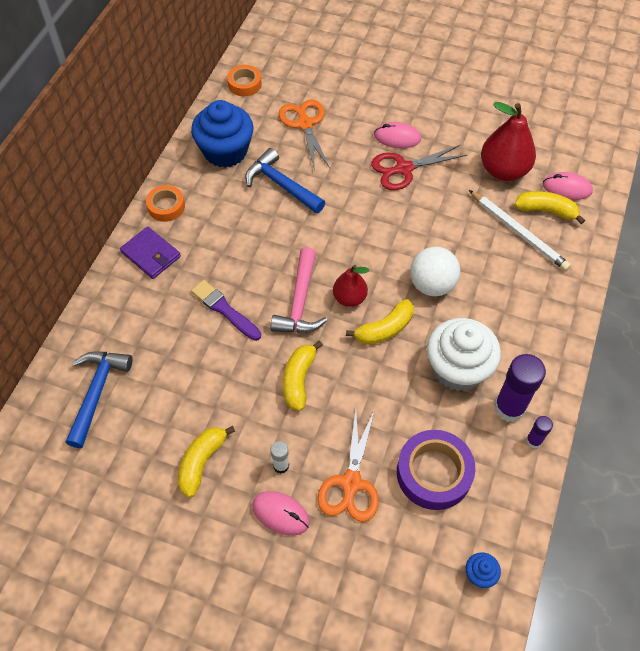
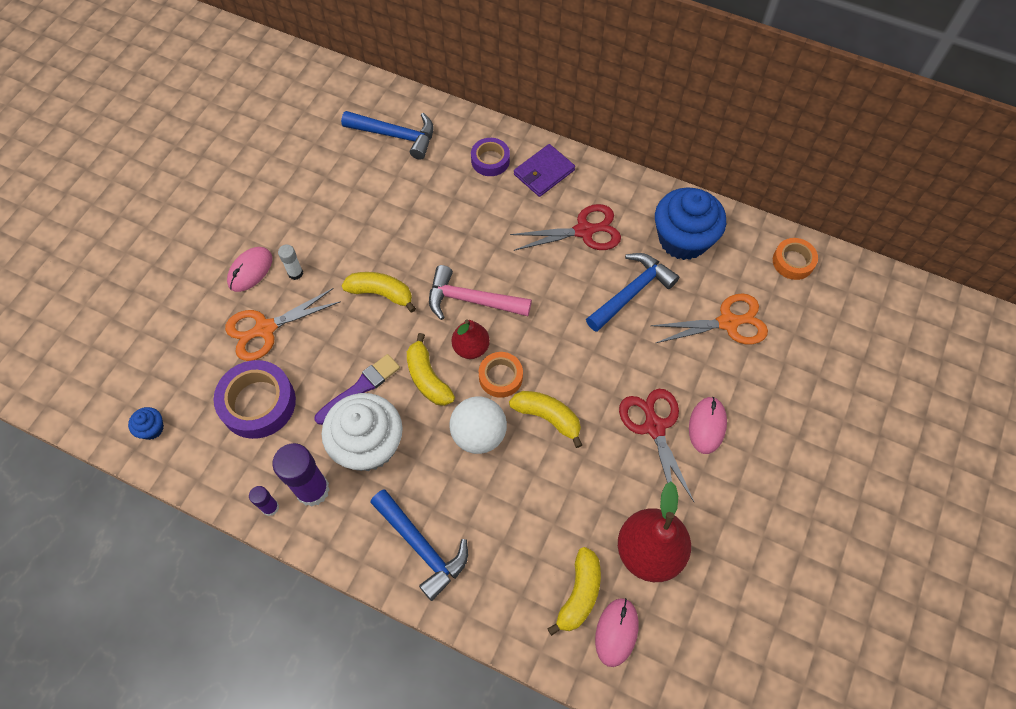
camera: 95 degrees right, 5 degrees up
orange tape [146,185,185,222] -> orange tape moved to [479,352,523,398]
yellow banana [178,426,235,498] -> yellow banana moved to [509,391,582,448]
purple brush [191,280,261,341] -> purple brush moved to [315,354,400,425]
orange scissors [317,409,379,522] -> orange scissors turned 45 degrees counterclockwise [225,288,341,361]
white pencil [469,190,571,271] -> none
none -> blue hammer [370,489,468,601]
none -> purple tape [471,138,510,176]
none -> red scissors [510,204,621,251]

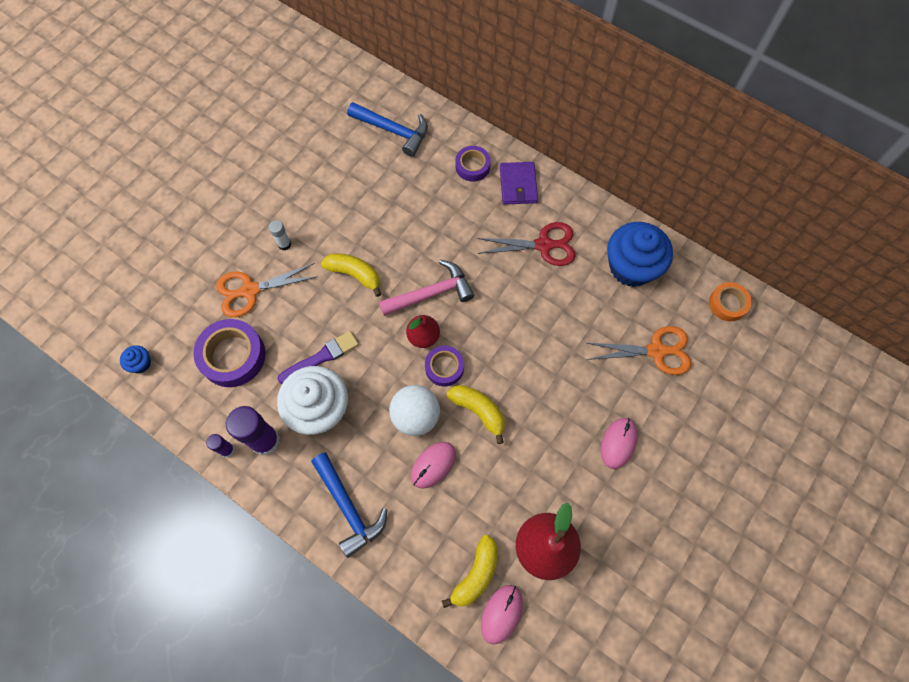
camera: 10 degrees right, 5 degrees up
pink mouse [227,247,272,292] -> pink mouse moved to [411,442,456,489]
yellow banana [407,333,455,406] -> none
pink hammer [429,265,532,320] -> pink hammer turned 135 degrees clockwise [379,260,474,316]
orange tape [479,352,523,398] -> purple tape [425,346,464,387]
purple wallet [514,144,575,197] -> purple wallet turned 60 degrees counterclockwise [500,162,538,204]
blue hammer [586,253,679,332] -> none
red scissors [619,389,694,502] -> none

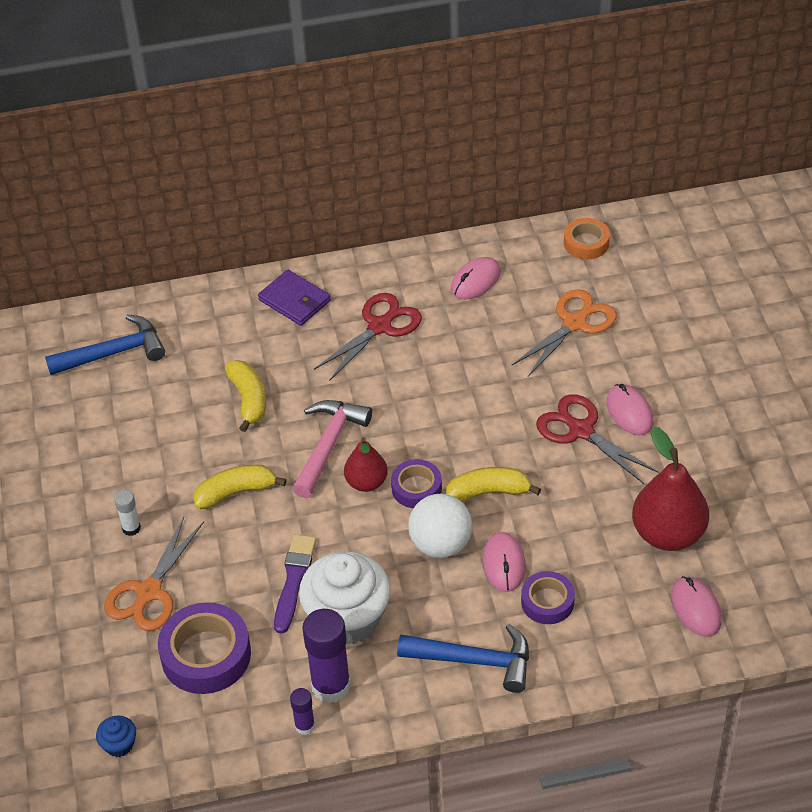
camera: 45 degrees left, 20 degrees down
yellow banana [442,535,498,608] -> yellow banana moved to [225,360,266,432]
purple tape [455,146,491,182] -> purple tape moved to [521,571,575,624]
blue cupcake [607,222,673,287] -> pink mouse [451,257,501,299]
none -> red scissors [536,394,658,484]

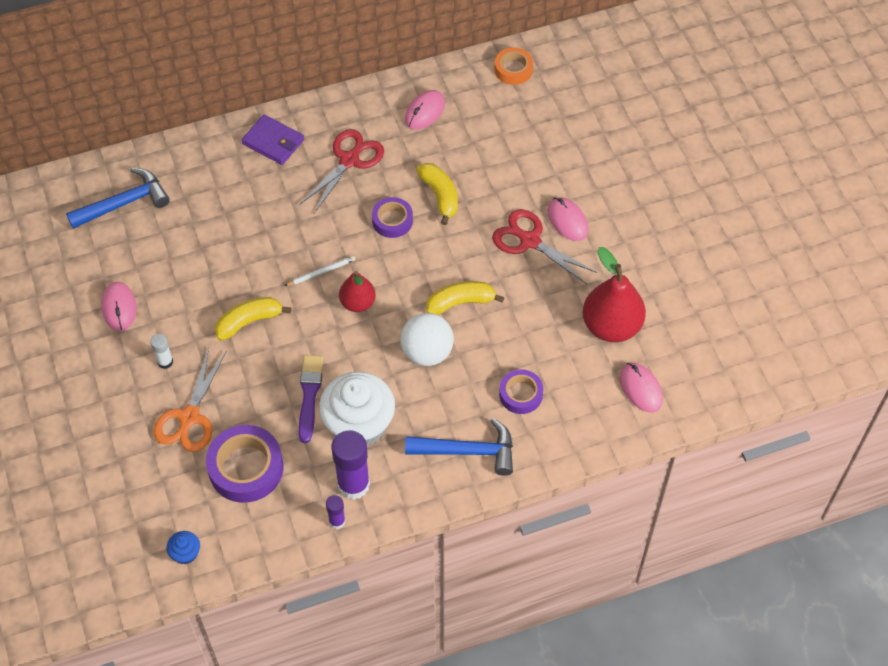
camera: 10 degrees left, 10 degrees up
yellow banana [225,360,266,432] -> yellow banana moved to [416,163,458,225]
pink hammer [292,400,372,498] -> white pencil [285,256,356,286]
purple tape [391,459,442,508] -> purple tape moved to [372,197,413,238]
pink mouse [483,532,526,592] -> pink mouse moved to [101,282,137,331]
orange scissors [511,289,617,377] -> none

